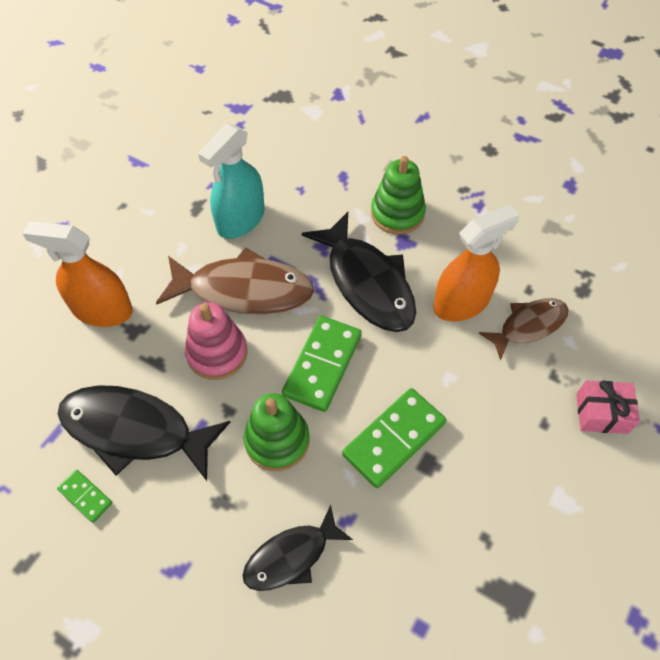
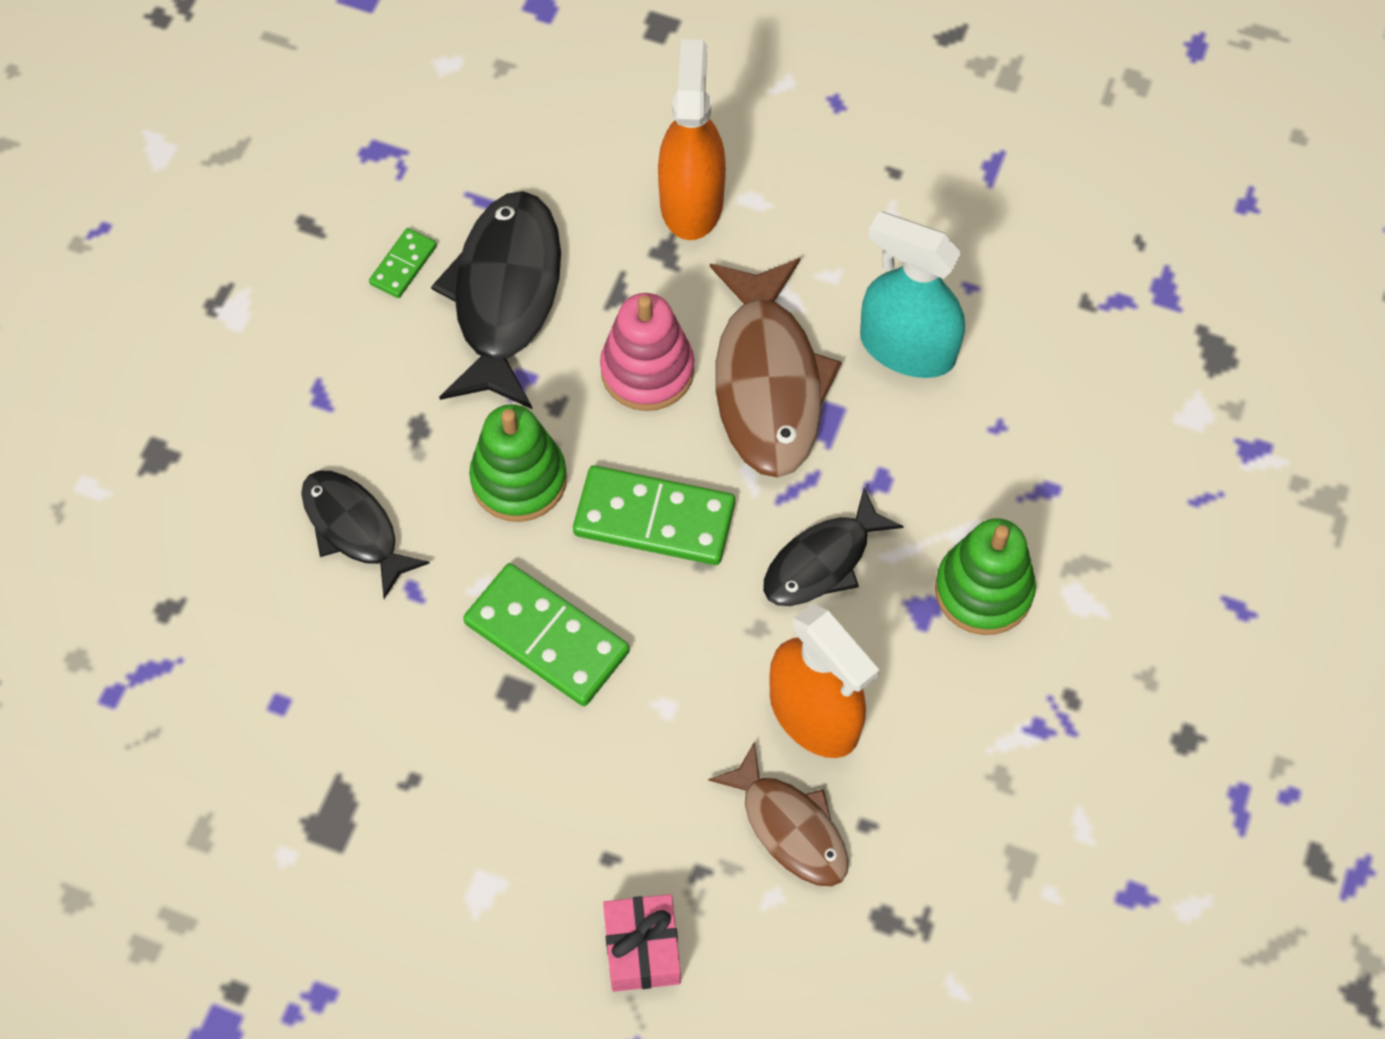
camera: 80 degrees right, 5 degrees up
black fish [302,212,416,332] -> black fish [763,488,904,606], size x0.61

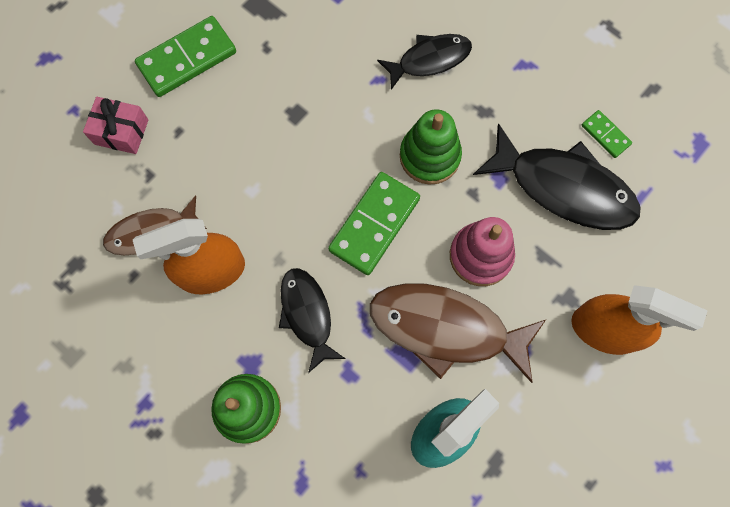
camera: 110 degrees right, 10 degrees up
green domino [463,563,630,706] -> green domino moved to [135,16,236,97]

